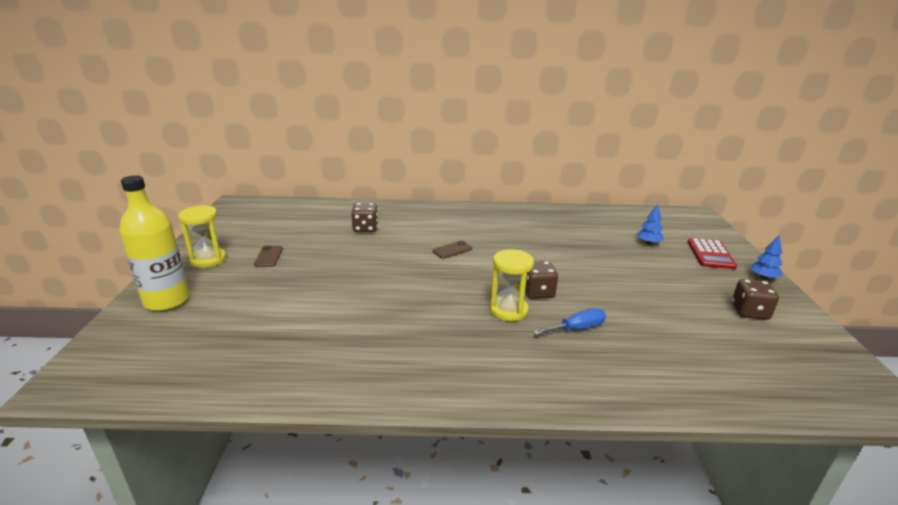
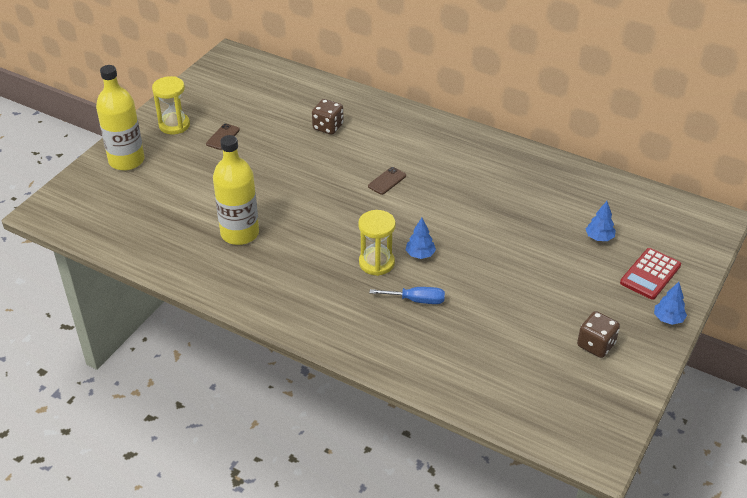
camera: 30 degrees right, 15 degrees up
brown phone [433,240,472,259] -> brown phone turned 45 degrees counterclockwise [368,167,406,195]
brown dice [525,261,558,299] -> blue tree [406,218,436,259]
none -> yellow bottle [213,135,259,245]

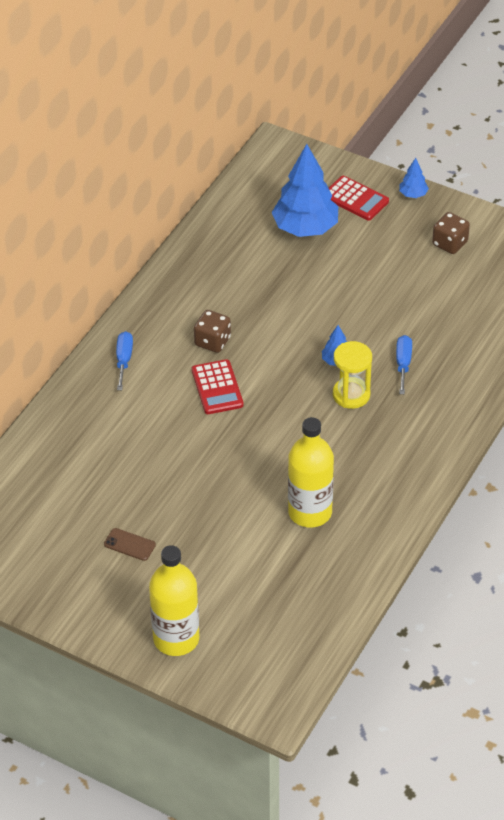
camera: 90 degrees left, 5 degrees up
yellow hourglass [152,76,190,134] -> none
brown dice [312,99,344,135] -> brown dice moved to [194,310,231,353]
brown phone [368,167,406,195] -> red calculator [192,359,244,414]
blue tree [586,201,616,241] -> blue tree [272,144,338,237], size x2.24
none -> blue screwdriver [116,331,133,390]

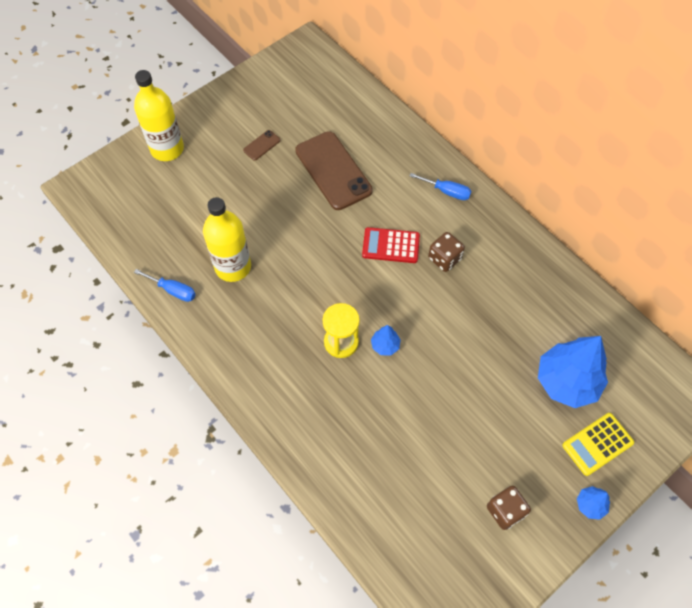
camera: 110 degrees right, 15 degrees up
red calculator [329,176,389,221] -> yellow calculator [562,413,634,476]
blue screwdriver [396,335,412,394] -> blue screwdriver moved to [134,269,196,302]
none -> brown phone [295,131,373,210]

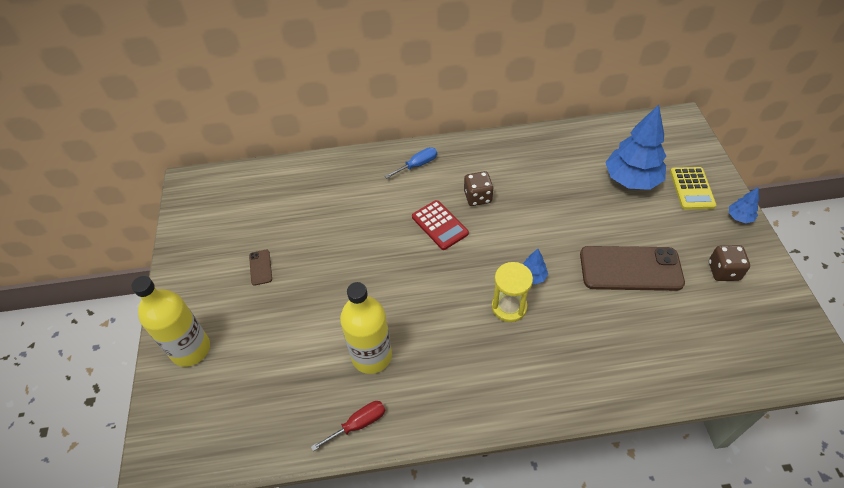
camera: 55 degrees left, 10 degrees down
blue screwdriver [134,269,196,302] -> red screwdriver [311,401,385,451]
brown phone [295,131,373,210] -> brown phone moved to [580,246,685,291]
red calculator [362,227,420,263] -> red calculator turned 75 degrees counterclockwise [412,200,469,250]

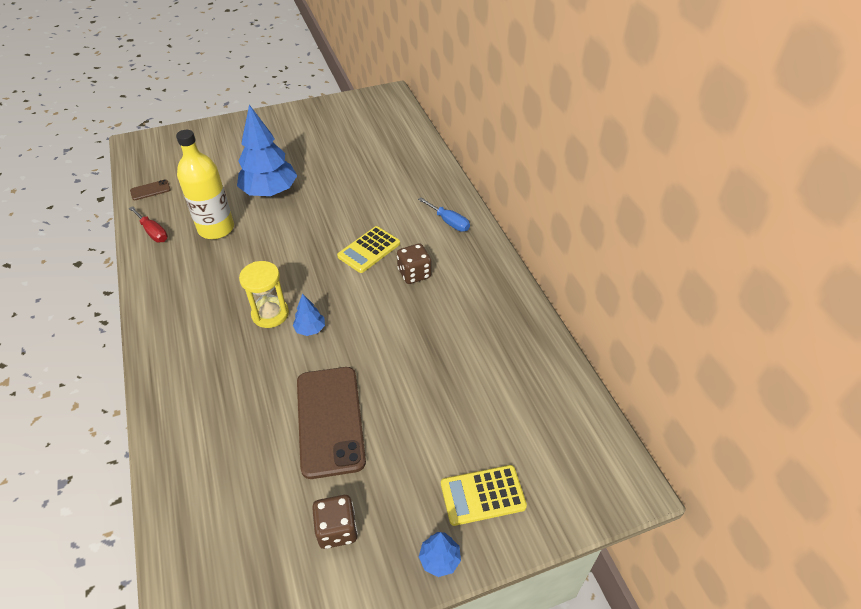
camera: 75 degrees right, 5 degrees down
yellow bottle [131,276,210,367] -> none
brown phone [249,250,272,286] -> brown phone moved to [130,180,171,200]
red calculator [412,200,469,250] -> yellow calculator [337,226,400,273]
blue tree [605,105,666,190] -> blue tree moved to [237,105,297,196]

